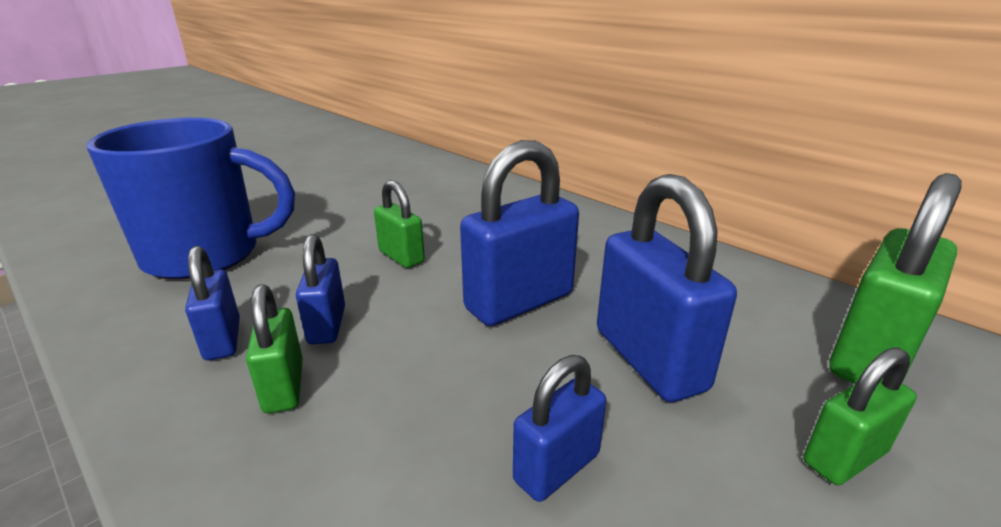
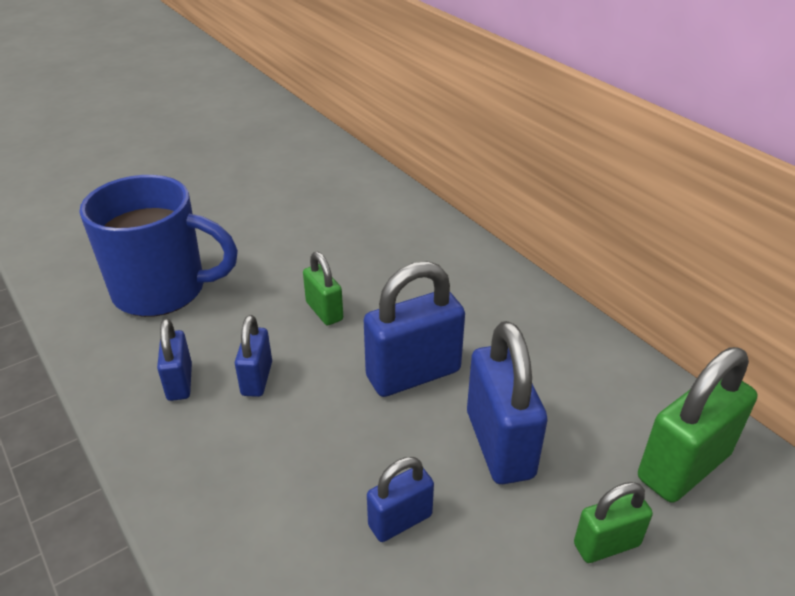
camera: 10 degrees right, 10 degrees up
green padlock [246,284,303,413] -> none

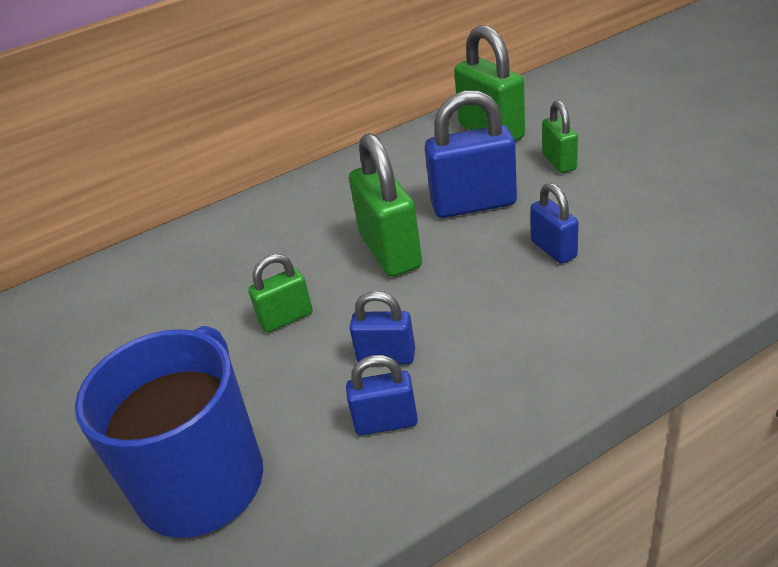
camera: 80 degrees left, 0 degrees up
blue padlock [364,261,465,397] -> green padlock [349,133,422,277]

